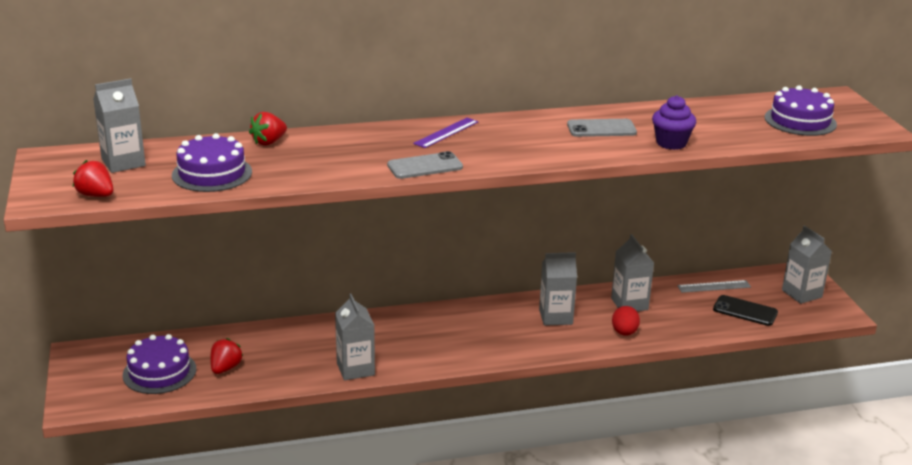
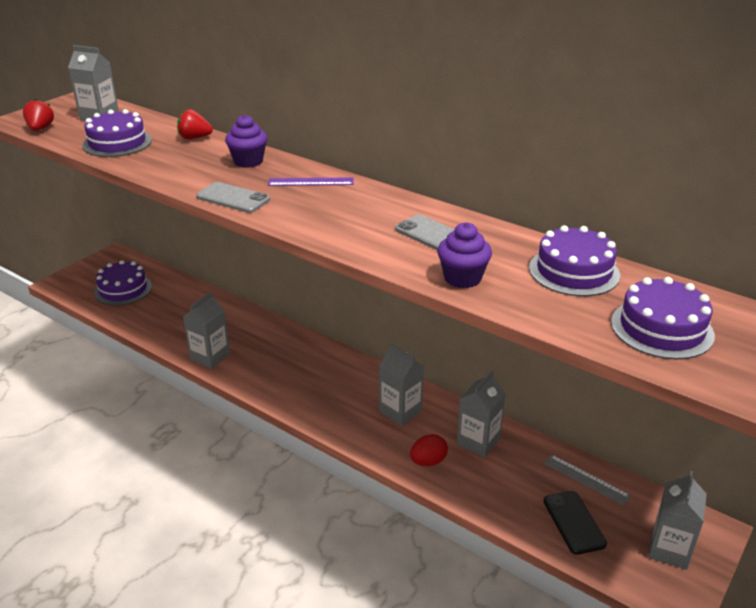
camera: 50 degrees right, 5 degrees up
red strawberry [210,338,243,374] -> none
none -> purple cupcake [225,115,268,168]
none -> purple cake [529,225,620,296]

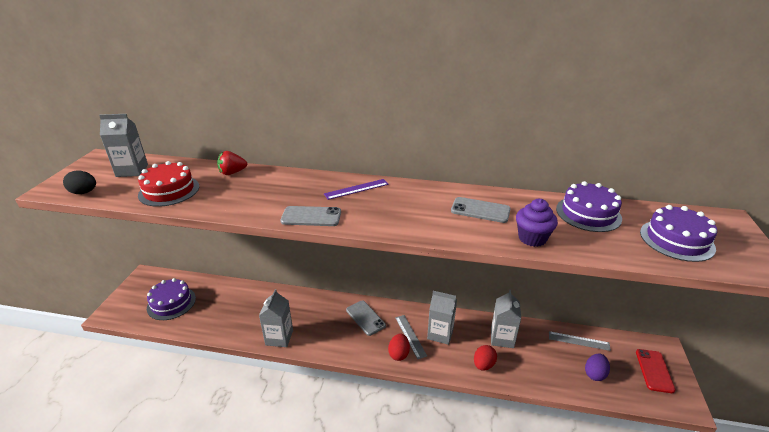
camera: 25 degrees left, 0 degrees up
red strawberry [23,99,54,131] -> black egg [63,171,96,194]
purple cake [83,109,152,157] -> red cake [138,161,199,207]
purple cupcake [225,115,268,168] -> none
black phone [543,491,607,555] -> purple egg [585,353,610,381]
grey carton [648,471,707,570] -> red phone [636,349,676,393]
none -> grey phone [346,301,386,336]
none -> red egg [388,334,410,361]
none -> grey ruler [395,315,427,359]

